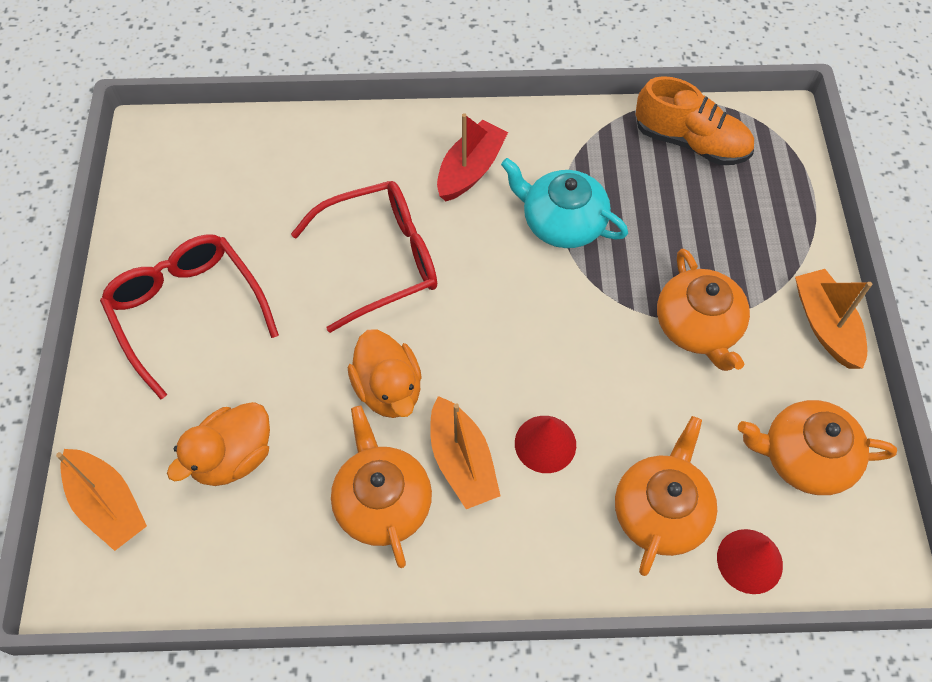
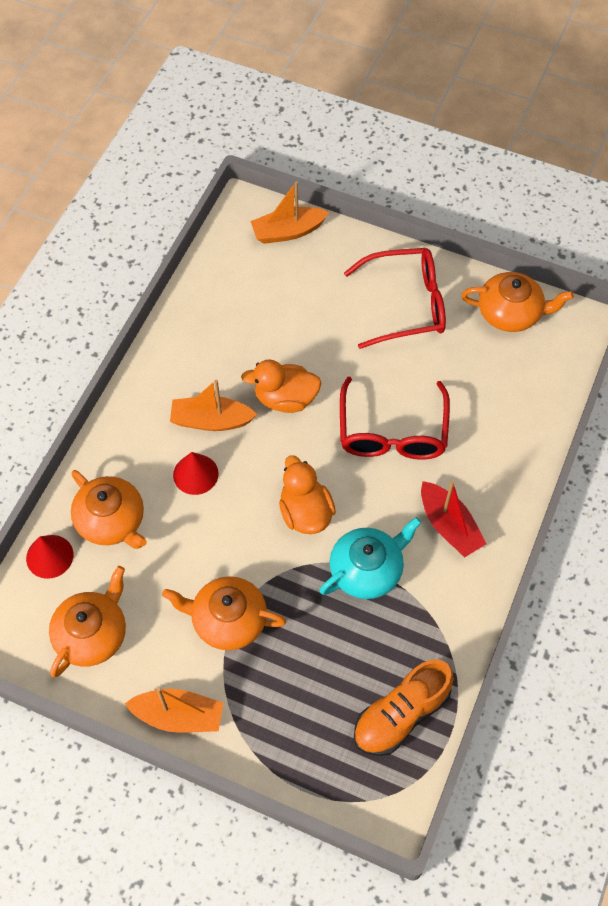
camera: 115 degrees right, 0 degrees up
orange duck [167,402,270,486] -> orange duck moved to [279,455,336,534]
orange teapot [331,405,432,568] -> orange teapot moved to [461,272,574,332]

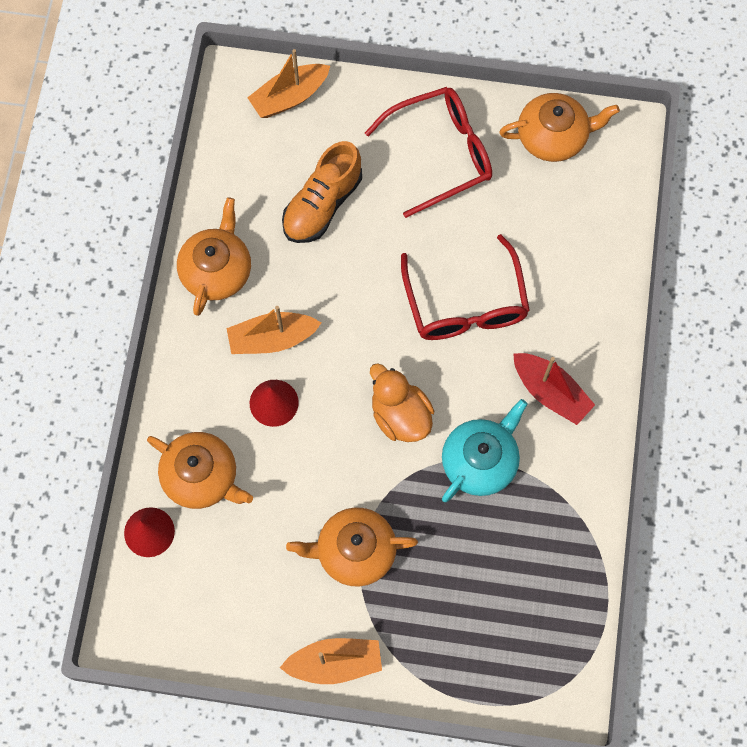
camera: 15 degrees left, 10 degrees up
orange teapot [49,566,126,677] -> orange teapot moved to [177,197,251,316]
orange duck [241,359,322,413] -> none
orange shoe [354,659,454,756] -> orange shoe moved to [282,141,362,243]

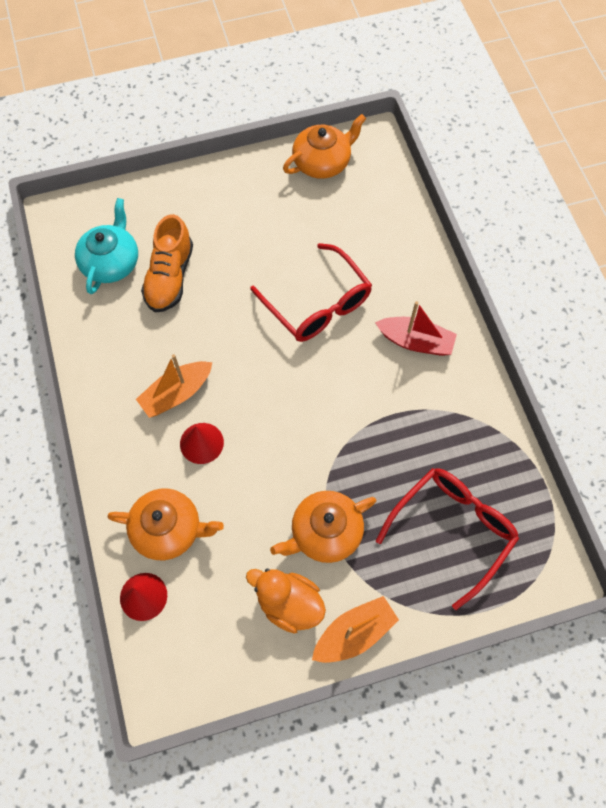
camera: 25 degrees left, 5 degrees down
orange teapot [177,197,251,316] -> none
orange boat [247,49,330,118] -> none
red glasses [365,87,492,218] -> red glasses moved to [376,468,519,610]
orange duck [370,363,434,442] -> orange duck moved to [246,569,326,634]
turquoise teapot [442,399,528,502] -> turquoise teapot moved to [75,198,138,294]

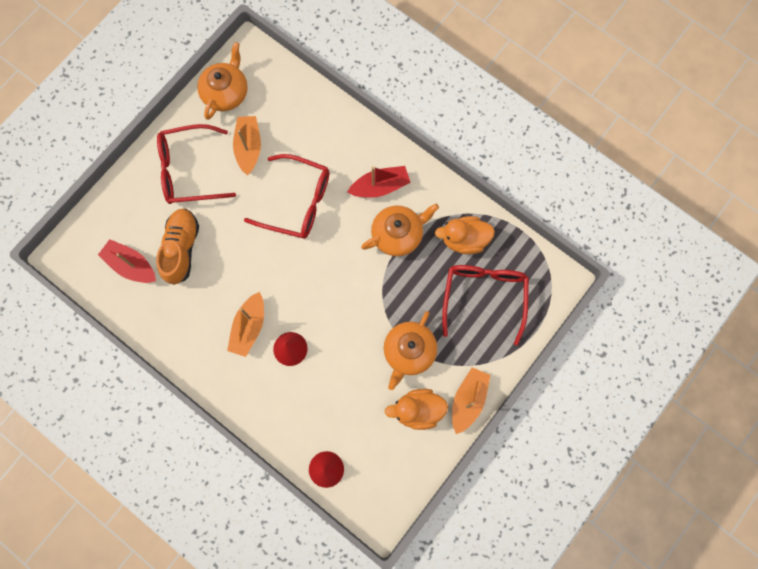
camera: 35 degrees left, 10 degrees up
turquoise teapot [75,198,138,294] -> red boat [98,239,156,283]
orange teapot [108,489,224,560] -> orange teapot moved to [361,204,439,256]
orange shoe [141,214,193,312] -> orange shoe turned 150 degrees counterclockwise [156,209,199,285]
none -> red glasses [157,124,236,204]
none -> orange boat [233,116,261,175]
none -> orange duck [435,216,495,254]

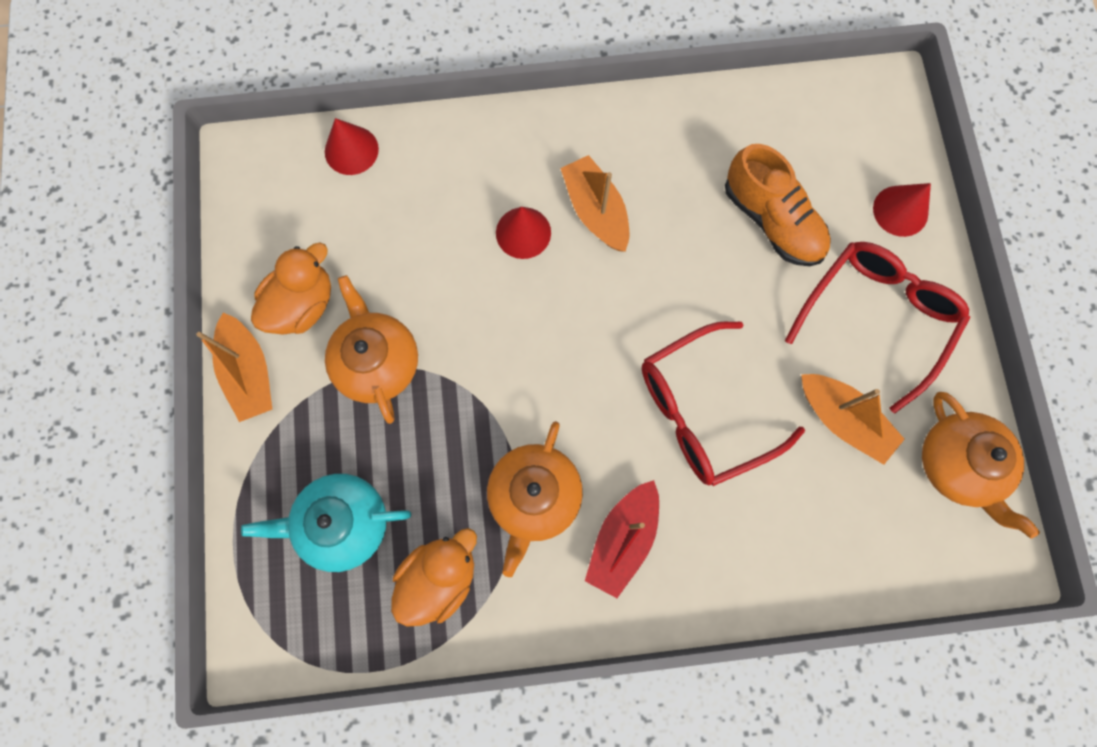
camera: 135 degrees right, 0 degrees up
red boat [98,239,156,283] -> none
red glasses [442,265,529,345] -> turquoise teapot [241,474,411,572]
none -> red cone [873,183,931,237]

